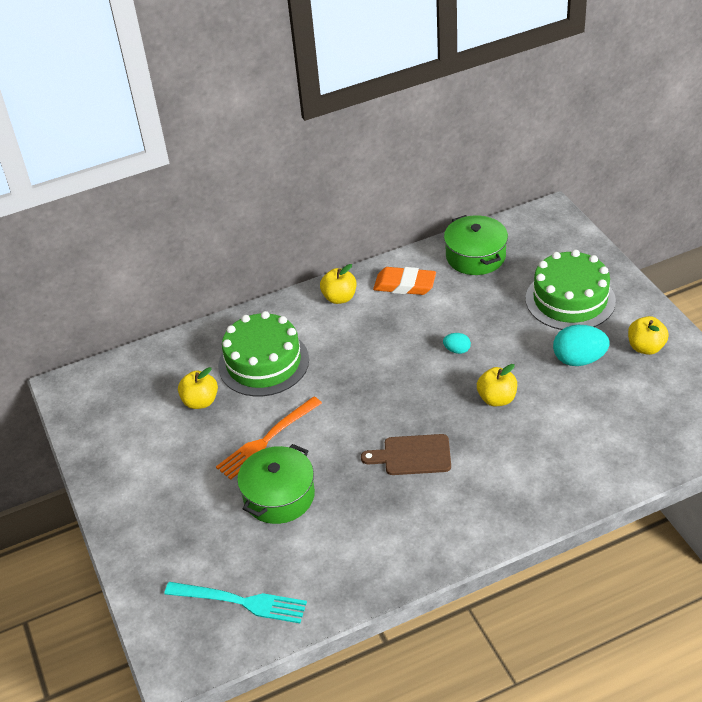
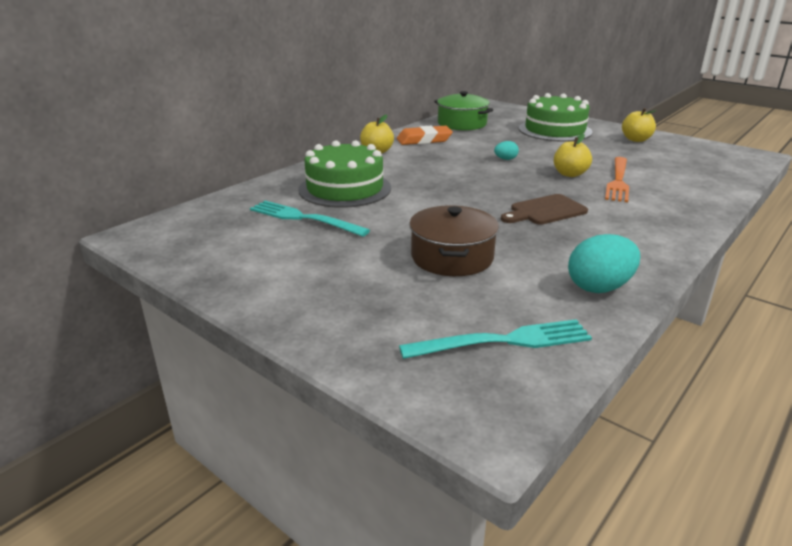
camera: 30 degrees left, 15 degrees down
yellow apple [178,367,218,409] -> turquoise fork [250,201,370,237]
orange fork [216,397,322,480] -> orange fork moved to [605,157,629,202]
green pot [237,444,315,524] -> brown pot [409,205,499,276]
turquoise egg [553,325,610,366] -> turquoise egg moved to [568,234,640,293]

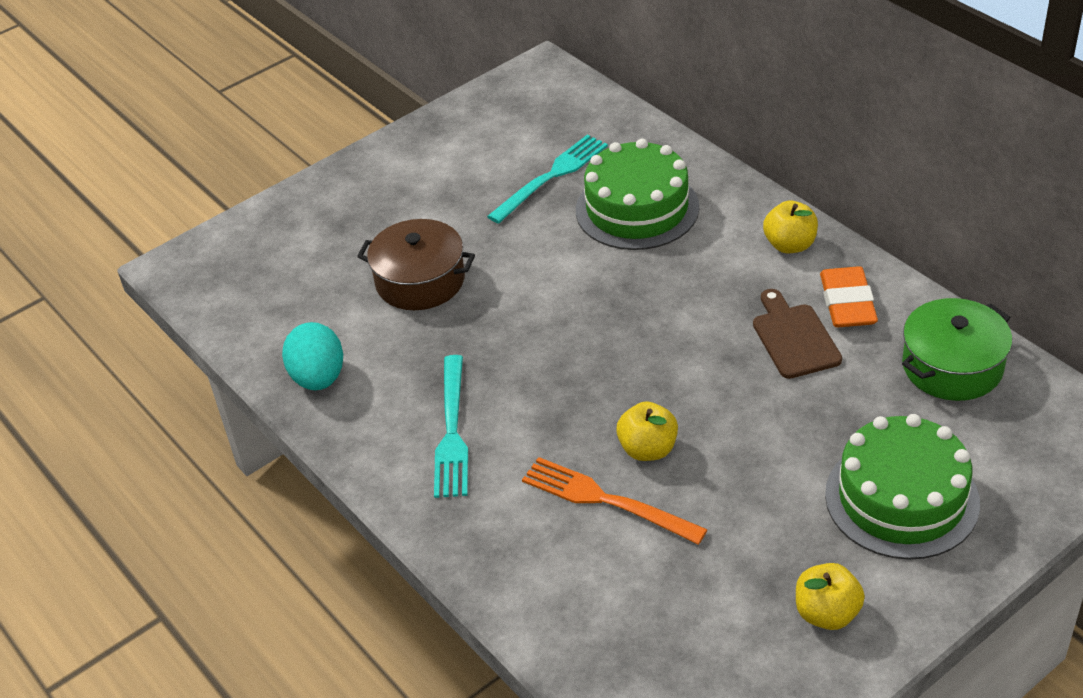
camera: 105 degrees right, 15 degrees up
turquoise fork [399,319,592,359] -> turquoise fork moved to [434,355,468,498]
turquoise egg [494,141,519,160] -> none
brown cutting board [501,194,588,225] -> brown cutting board moved to [753,289,842,379]

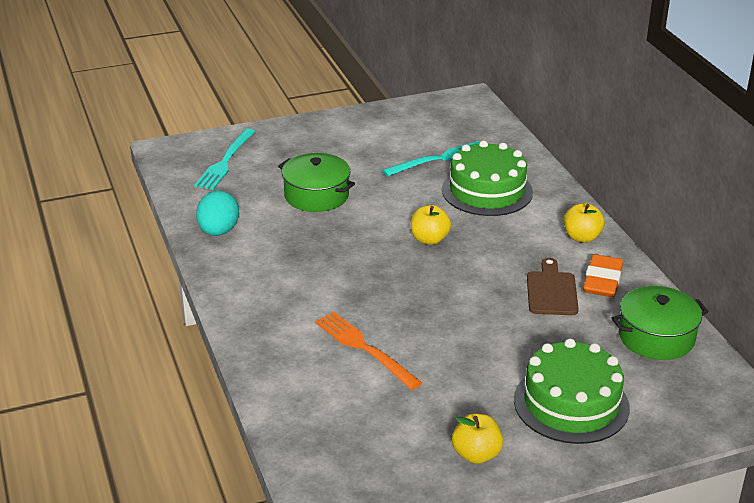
camera: 15 degrees right, 10 degrees down
brown pot [357,219,475,310] -> green pot [278,153,355,212]
turquoise fork [434,355,468,498] -> turquoise fork moved to [194,129,256,190]
yellow apple [616,401,678,461] -> yellow apple moved to [411,205,451,245]

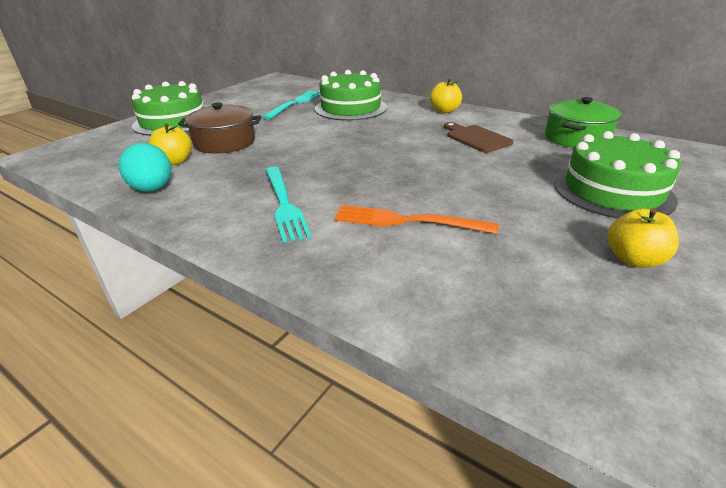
camera: 35 degrees left, 0 degrees up
turquoise fork [194,129,256,190] -> turquoise fork moved to [266,167,311,243]
green pot [278,153,355,212] -> brown pot [178,102,261,154]
yellow apple [411,205,451,245] -> yellow apple moved to [149,123,192,166]
orange eraser [583,254,623,297] -> none
none -> green cake [131,81,204,136]

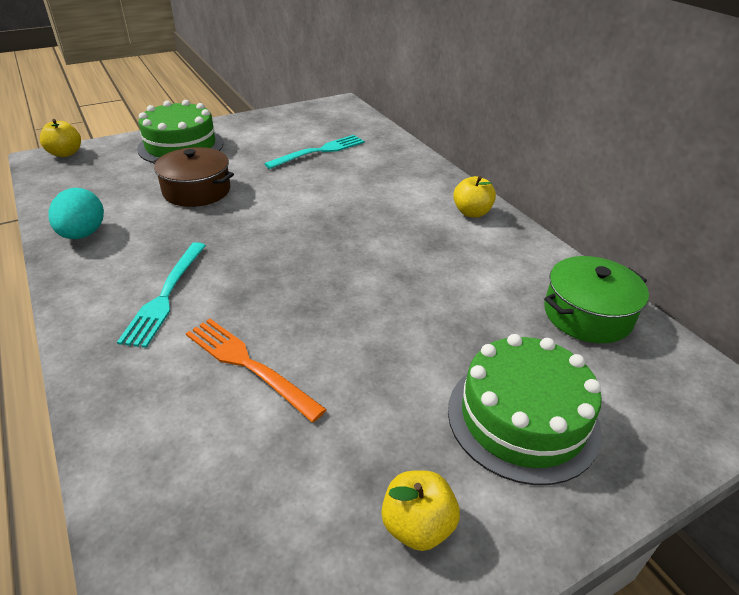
camera: 25 degrees right, 5 degrees up
yellow apple [149,123,192,166] -> yellow apple moved to [40,119,81,157]
green cake [315,70,387,121] -> none
brown cutting board [444,122,513,153] -> none

